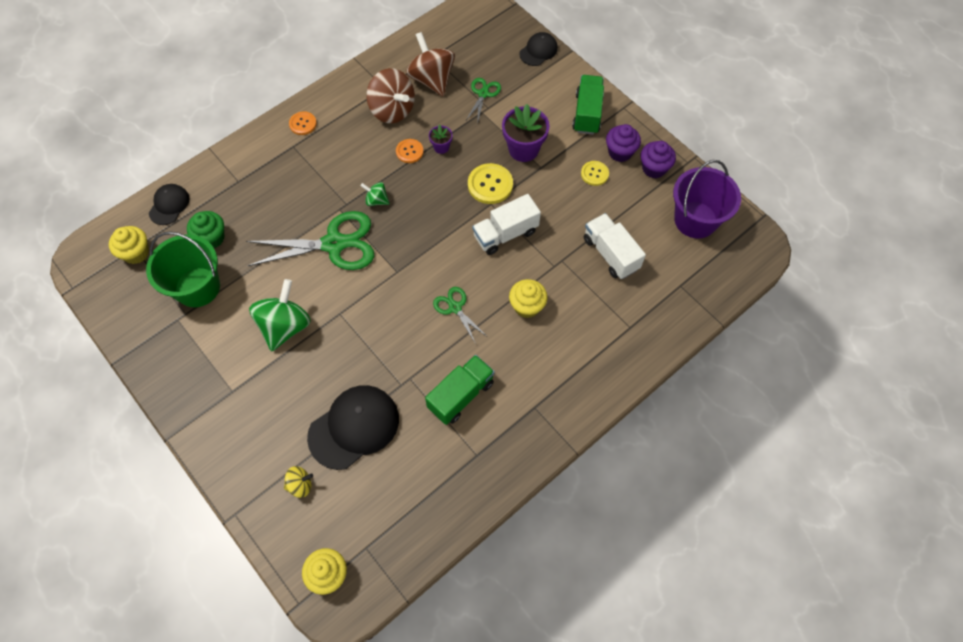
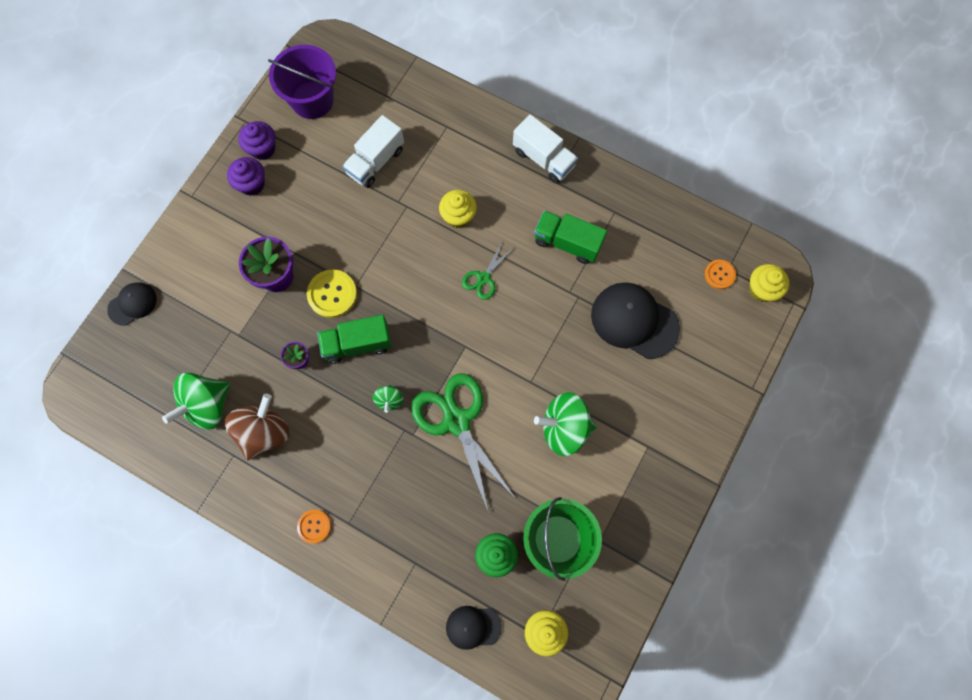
camera: 110 degrees left, 10 degrees up
yellow spinning top [284,466,313,498] -> none
orange button [396,139,424,163] -> orange button moved to [705,260,736,289]
brown spinning top [406,32,455,96] -> green spinning top [162,373,230,430]
green scissors [466,78,501,125] -> none
white truck [472,194,541,255] -> white truck moved to [513,114,578,183]
black cap [519,32,558,66] -> black cap turned 120 degrees clockwise [107,282,157,326]
green truck [572,75,604,135] -> green truck moved to [317,315,392,364]
yellow button [581,161,609,186] -> none

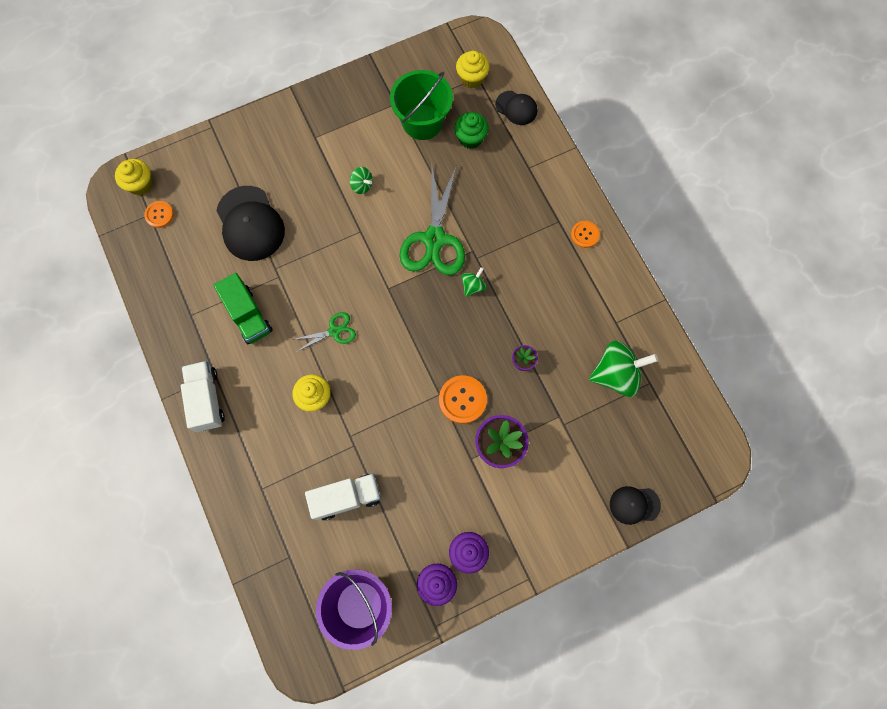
camera: 145 degrees left, 0 degrees up
brown spinning top [225,394,290,460] -> none
yellow button [307,269,357,318] -> orange button [439,375,487,424]
green truck [317,315,392,364] -> none
green spinning top [534,392,597,456] -> green spinning top [350,167,373,194], size x0.50

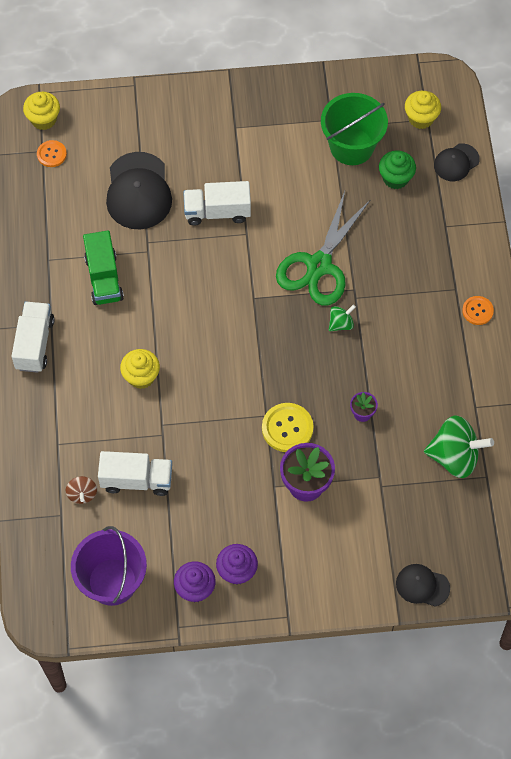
camera: 20 degrees right, 10 degrees down
green scissors [292,312,356,352] -> none
green spinning top [350,167,373,194] -> none
orange button [439,375,487,424] -> yellow button [262,403,314,452]
black cap [495,91,537,125] -> black cap turned 90 degrees clockwise [434,143,480,181]
none -> brown spinning top [66,476,97,504]
none -> white truck [183,181,251,226]

